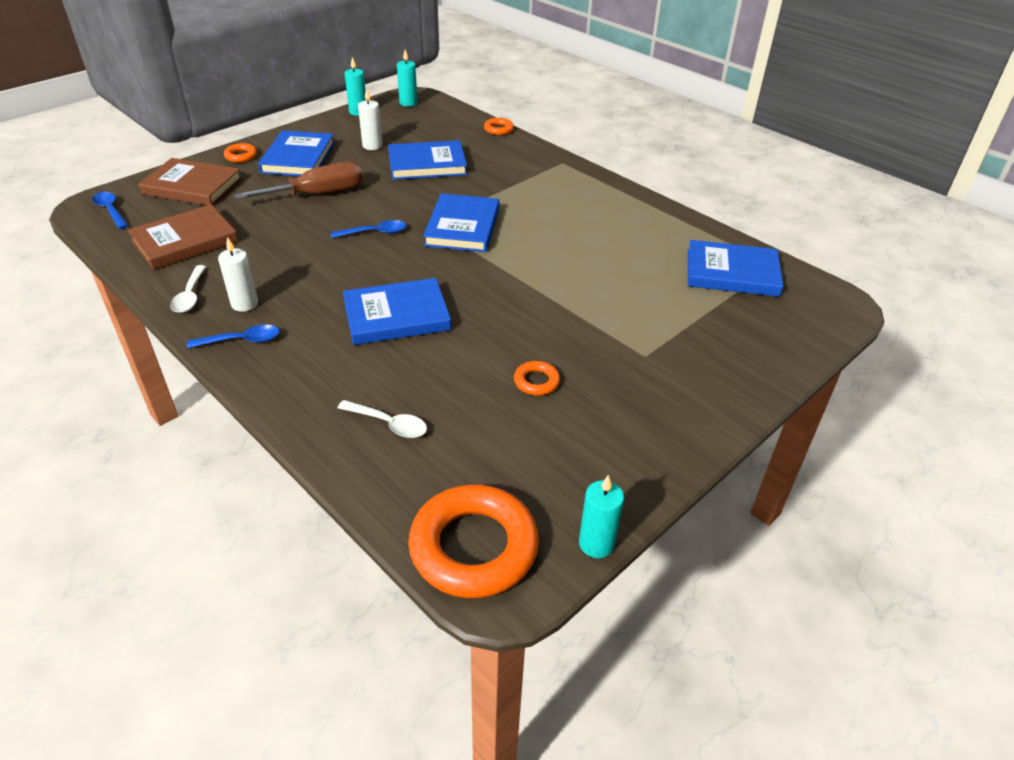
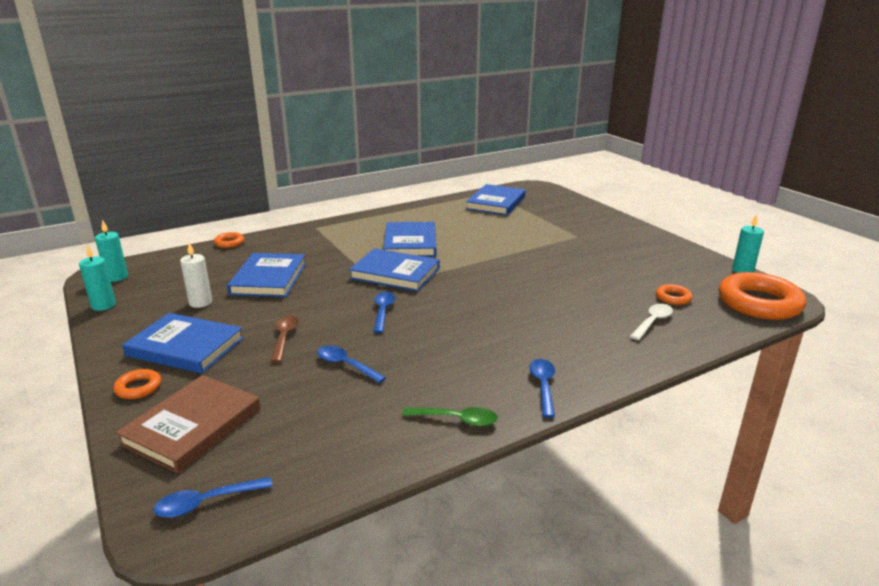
camera: 75 degrees left, 15 degrees down
brown book [127,204,238,270] -> none
white spoon [170,265,206,313] -> green spoon [402,407,498,427]
white candle [218,237,258,312] -> none
brown screwdriver [234,162,363,200] -> brown spoon [271,315,299,363]
blue book [343,278,451,345] -> blue book moved to [384,222,436,257]
orange ring [514,361,560,396] -> orange ring moved to [656,284,693,305]
none -> blue spoon [317,346,386,383]

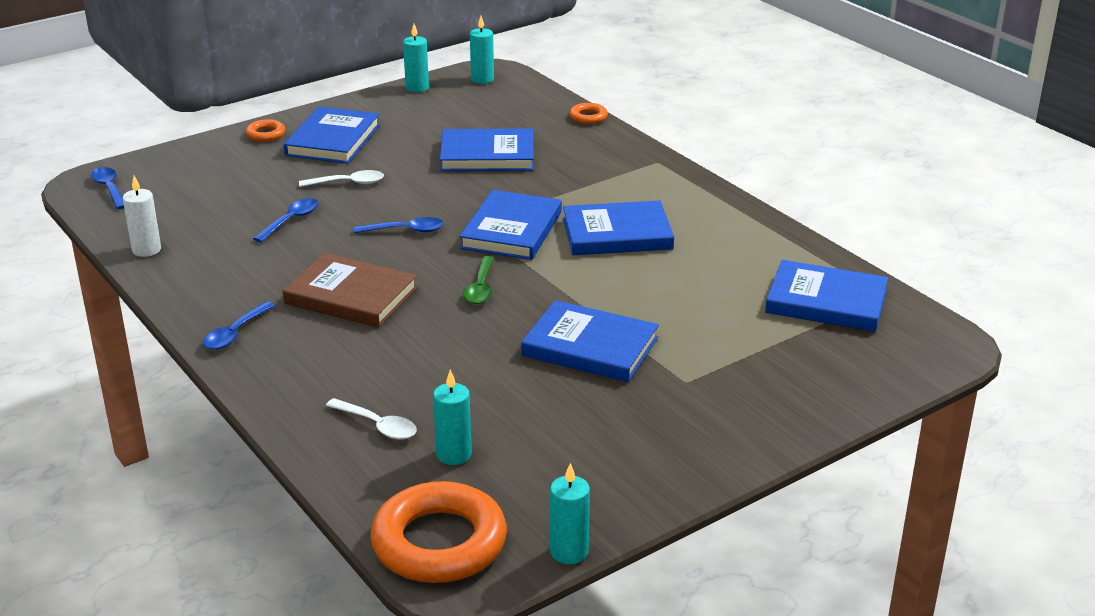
camera: 85 degrees right, 5 degrees up
brown book [115,375,260,474] -> brown book moved to [283,253,418,328]
white candle [180,242,212,308] -> white candle moved to [123,176,161,257]
brown spoon [271,315,299,363] -> white spoon [299,170,384,187]
green spoon [402,407,498,427] -> green spoon moved to [463,256,494,304]
blue spoon [529,359,555,418] -> blue spoon turned 120 degrees clockwise [203,301,275,350]
orange ring [656,284,693,305] -> turquoise candle [433,370,472,465]
none -> blue book [521,300,659,382]

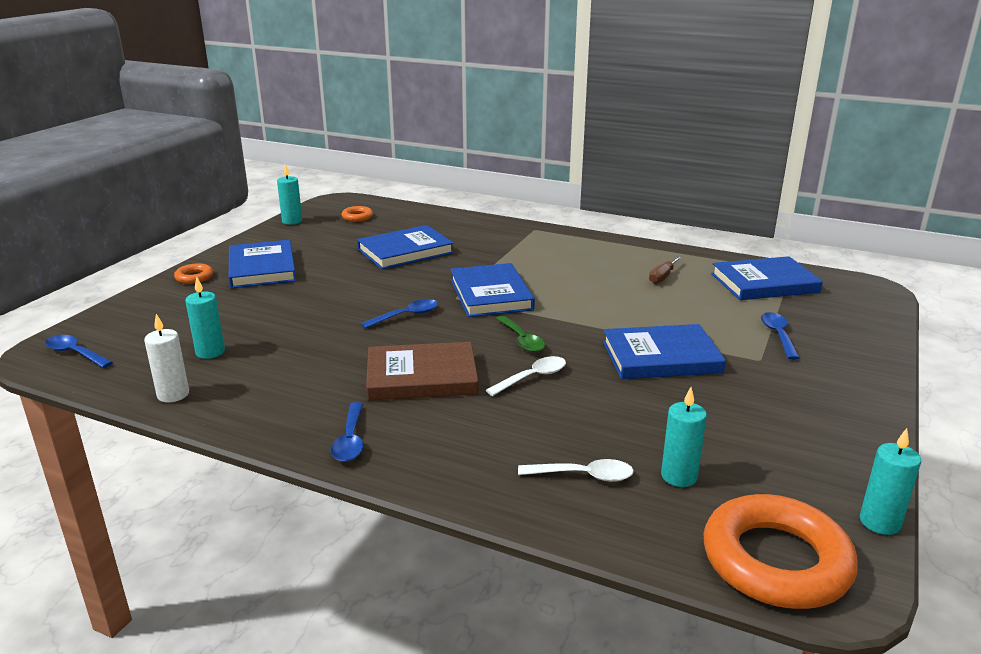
camera: 30 degrees left, 5 degrees down
blue spoon [253,198,319,242] -> blue spoon moved to [761,312,799,360]
white spoon [299,170,384,187] -> white spoon moved to [486,356,566,396]
turquoise candle [470,16,494,84] -> turquoise candle moved to [185,277,225,359]
blue book [563,201,674,255] -> none
orange ring [569,103,608,124] -> orange ring moved to [342,206,373,222]
none -> brown screwdriver [649,256,682,284]

